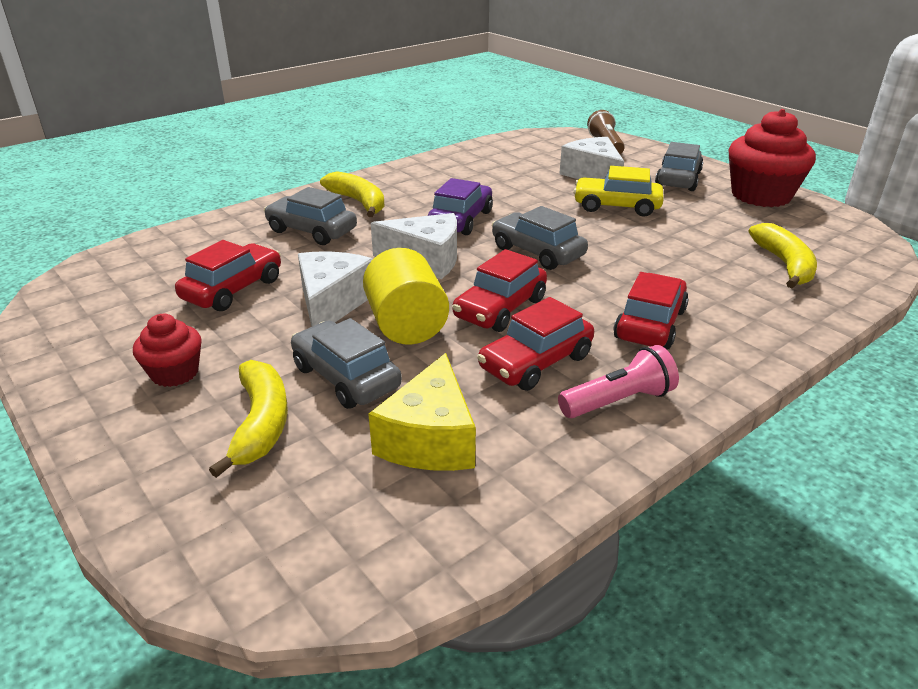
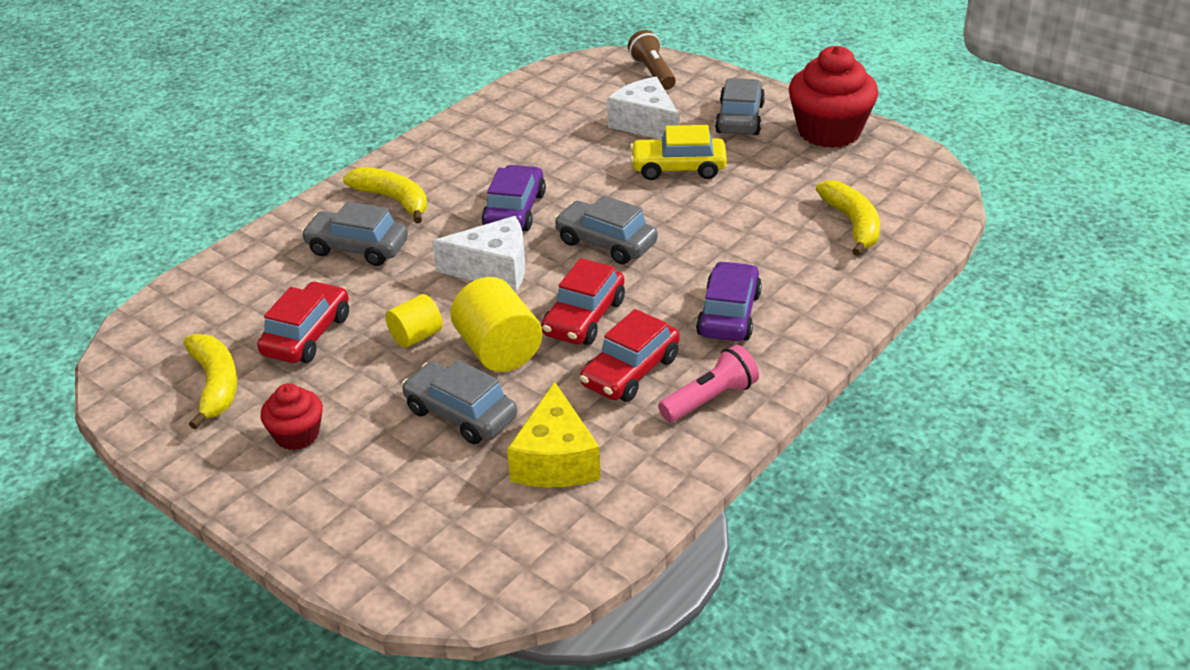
camera: 10 degrees left, 5 degrees up
yellow banana [209,360,288,478] -> yellow banana moved to [184,334,237,429]
white cheese [298,251,373,327] -> yellow cylinder [385,294,443,348]
red car [613,272,689,350] -> purple car [696,261,762,341]

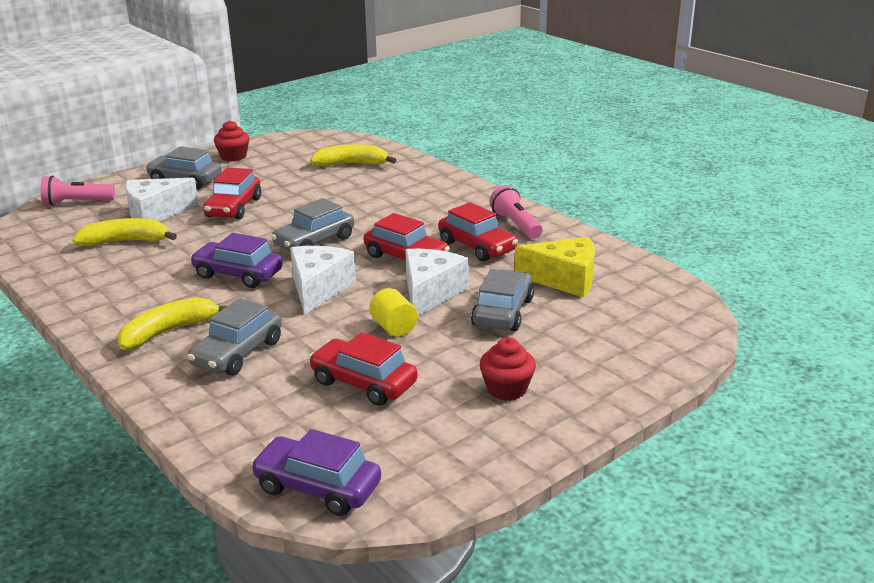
camera: 80 degrees left, 10 degrees down
yellow banana [184,334,237,429] -> yellow banana moved to [73,218,177,246]
grey car [401,360,517,444] -> grey car turned 150 degrees clockwise [471,269,534,332]
yellow cylinder [451,277,542,372] -> white cheese [405,249,469,316]
brown flashlight [628,30,676,90] -> pink flashlight [41,175,115,206]
yellow car [630,125,727,180] -> red car [203,167,261,220]
purple car [696,261,762,341] -> purple car moved to [250,429,381,516]
red cupcake [789,46,878,148] -> red cupcake [214,120,250,161], size x0.53

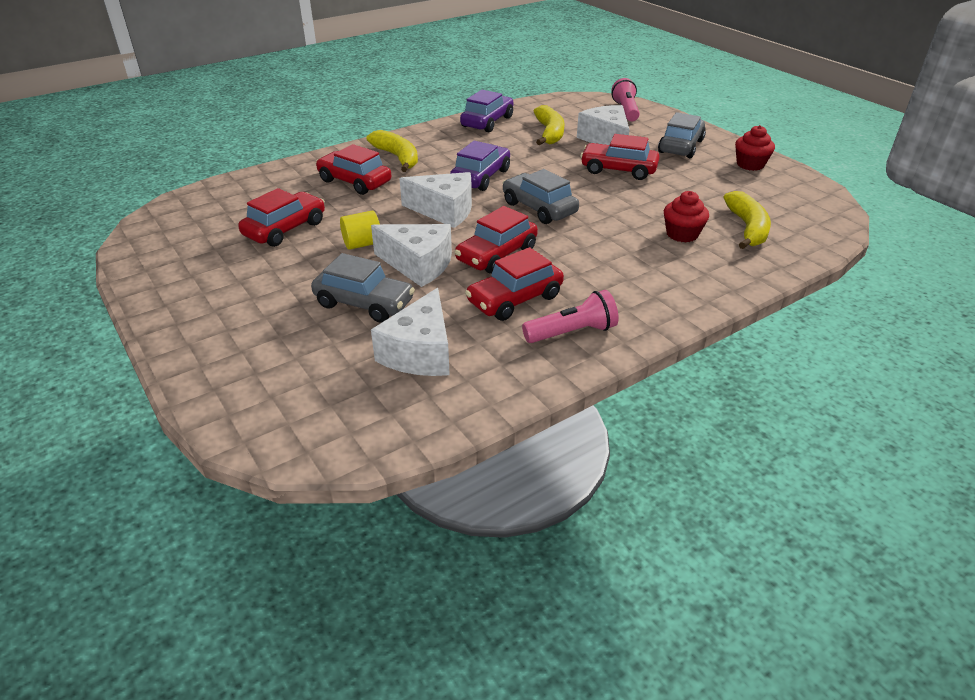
camera: 95 degrees right, 10 degrees up
grey car [187,298,282,376] -> red car [316,144,391,195]
purple car [250,429,381,516] -> purple car moved to [460,90,514,132]
red cupcake [480,337,536,401] -> red cupcake moved to [664,191,709,242]
yellow cheese [514,237,595,298] -> white cheese [371,288,450,376]

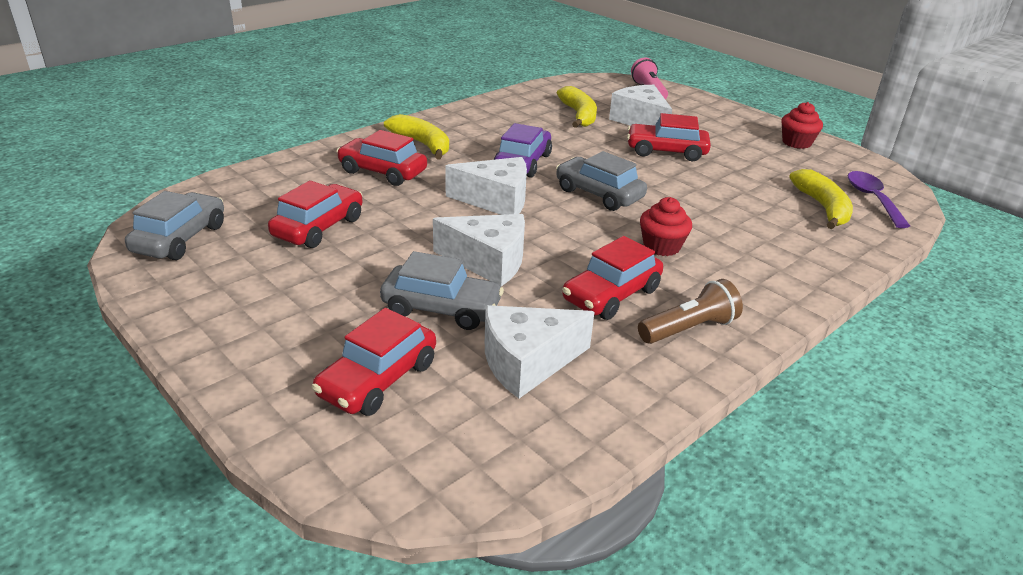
camera: 10 degrees left, 5 degrees down
yellow cylinder [340,211,380,250] -> none
white cheese [371,288,450,376] -> white cheese turned 60 degrees clockwise [485,305,594,398]
red car [454,206,538,274] -> red car moved to [312,308,436,416]
purple car [460,90,514,132] -> none
pink flashlight [522,290,619,343] -> brown flashlight [638,279,743,344]
grey car [658,112,706,158] -> grey car moved to [125,191,224,260]
red cupcake [664,191,709,242] -> red cupcake moved to [640,197,692,256]
none -> purple spoon [848,171,910,228]

